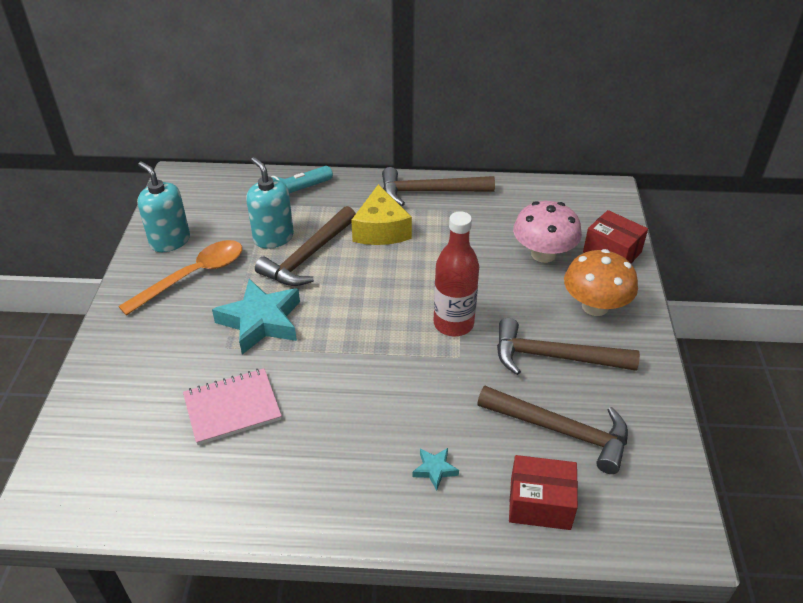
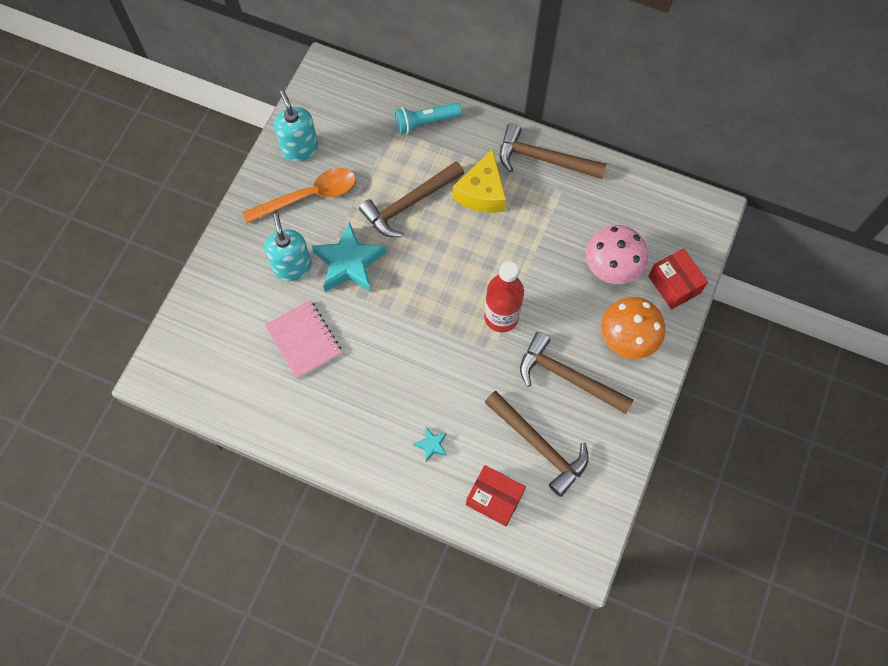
camera: 20 degrees right, 25 degrees up
pink notebook [183,369,282,445] -> pink notebook turned 60 degrees clockwise [265,300,342,379]
turquoise soap dispenser [246,157,294,249] -> turquoise soap dispenser moved to [264,213,312,281]

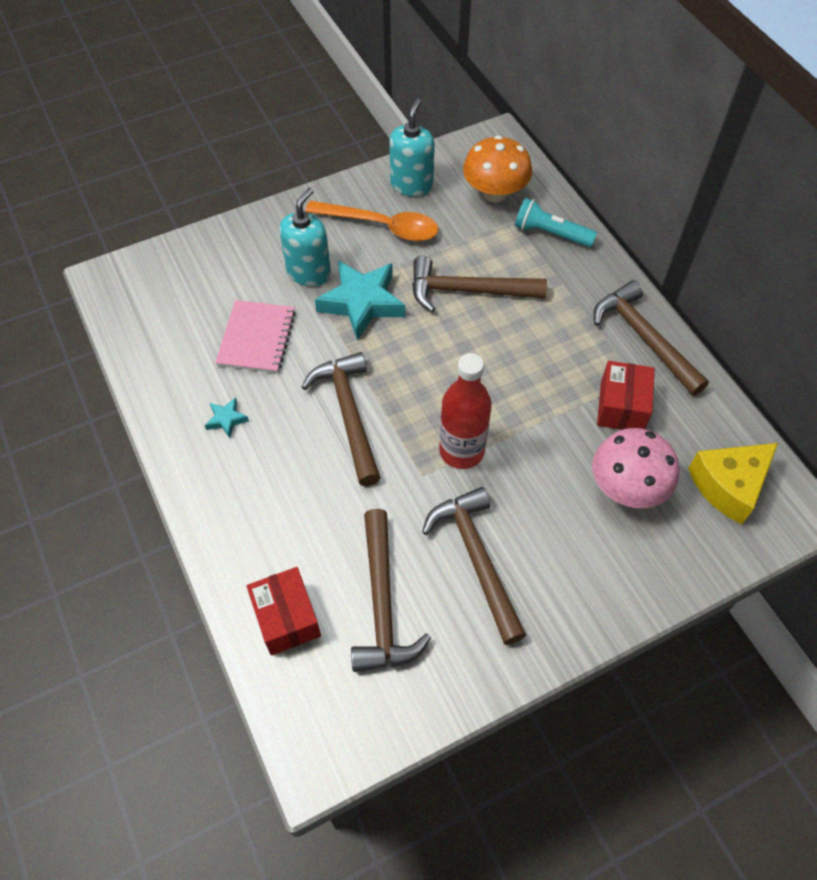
camera: 40 degrees right, 10 degrees down
turquoise star [413,427,447,462] -> turquoise star moved to [205,398,249,438]
yellow cheese [453,149,506,213] -> yellow cheese moved to [688,443,778,524]
orange mushroom [601,297,665,359] -> orange mushroom moved to [463,135,532,203]
red box [648,248,708,309] -> red box moved to [597,361,655,430]
none -> brown hammer [302,352,381,486]

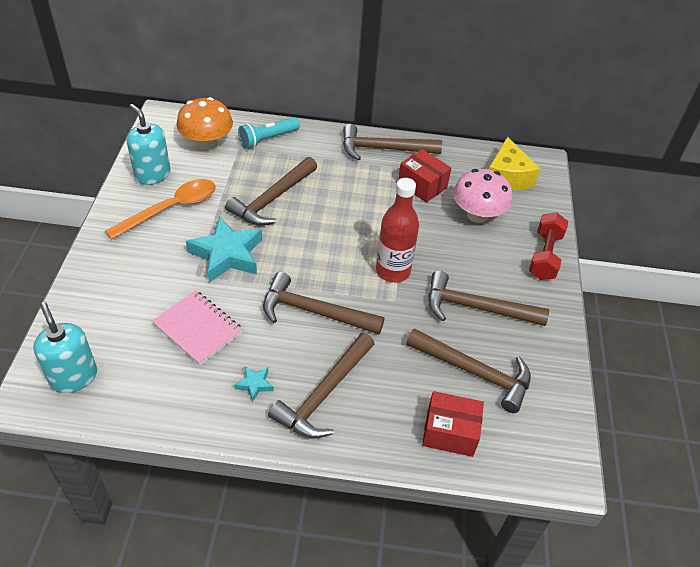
camera: 60 degrees left, 10 degrees down
turquoise soap dispenser [279,188,331,286] -> turquoise soap dispenser moved to [33,302,97,393]
none -> brown hammer [268,333,374,439]
none -> red dumbbell [529,212,568,280]

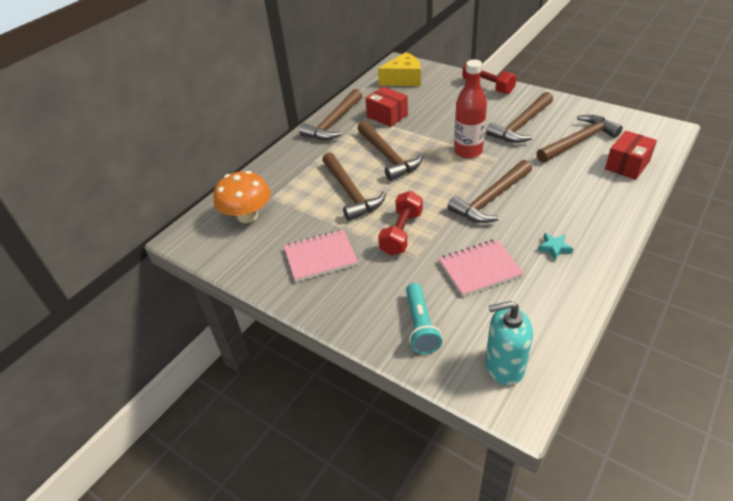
camera: 55 degrees left, 5 degrees down
orange spoon [105,179,216,239] -> pink notebook [284,229,358,282]
turquoise soap dispenser [127,104,171,185] -> none
turquoise star [186,216,262,283] -> red dumbbell [378,191,423,256]
turquoise flashlight [238,117,300,149] -> turquoise flashlight moved to [406,283,442,354]
brown hammer [268,333,374,439] -> brown hammer moved to [357,121,423,181]
red box [398,149,451,203] -> red box turned 60 degrees clockwise [366,87,408,127]
pink mushroom [453,169,512,223] -> none
yellow cheese [489,137,540,190] -> yellow cheese turned 45 degrees counterclockwise [378,52,421,86]

